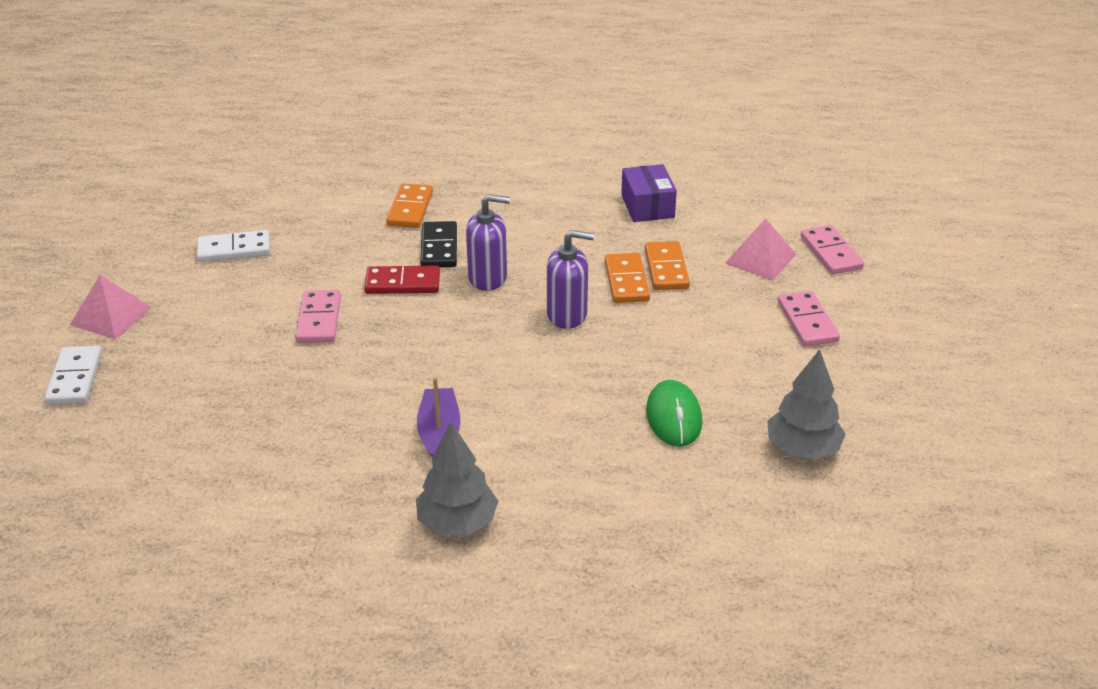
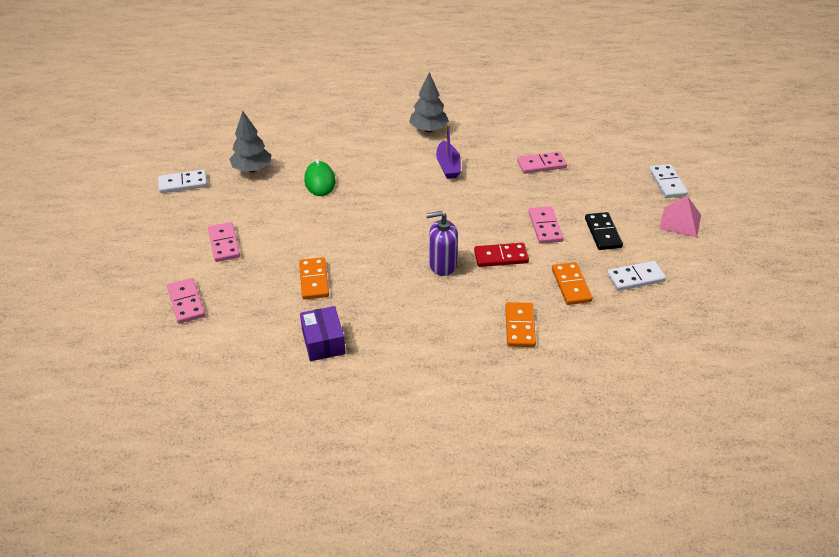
camera: 175 degrees right, 5 degrees up
black domino [420,221,457,267] -> black domino moved to [585,212,623,250]
purple soap dispenser [547,230,594,329] -> none
orange domino [605,253,650,303] -> orange domino moved to [552,262,593,305]
pink pyramid [725,218,796,280] -> none
none -> white domino [158,170,207,193]
none -> pink domino [517,151,567,174]

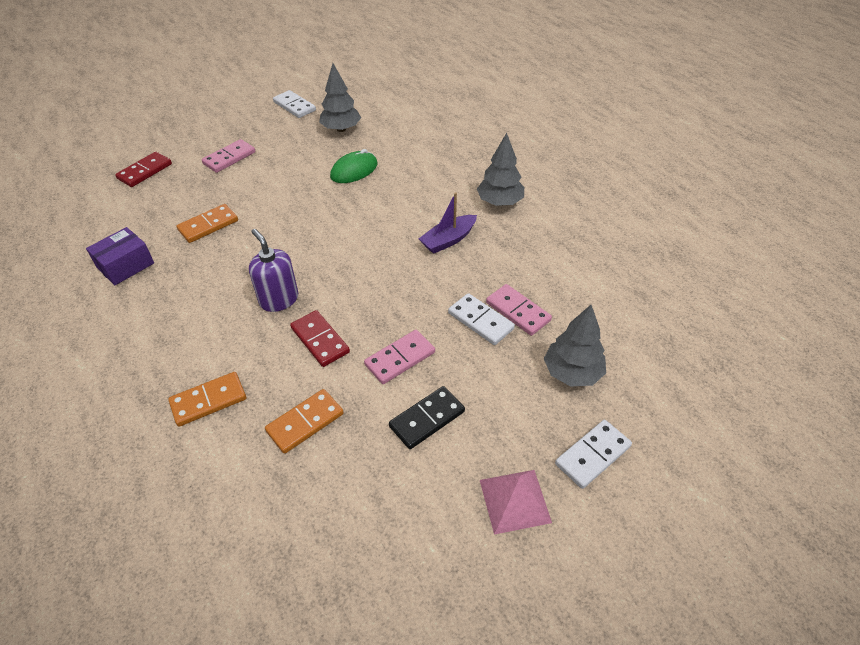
camera: 60 degrees right, 5 degrees up
pink domino [167,278,205,324] -> red domino [115,152,172,187]
white domino [607,261,666,291] -> white domino moved to [448,293,515,345]
none -> grey tree [544,305,606,387]

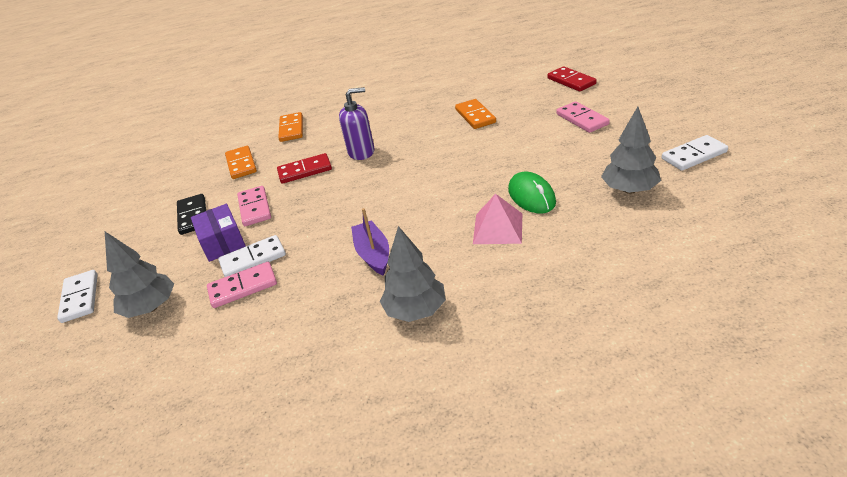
camera: 115 degrees right, 10 degrees down
purple box [86,227,154,285] -> purple box moved to [191,204,246,262]
pink pyramid [480,470,552,535] -> pink pyramid moved to [473,194,522,244]

